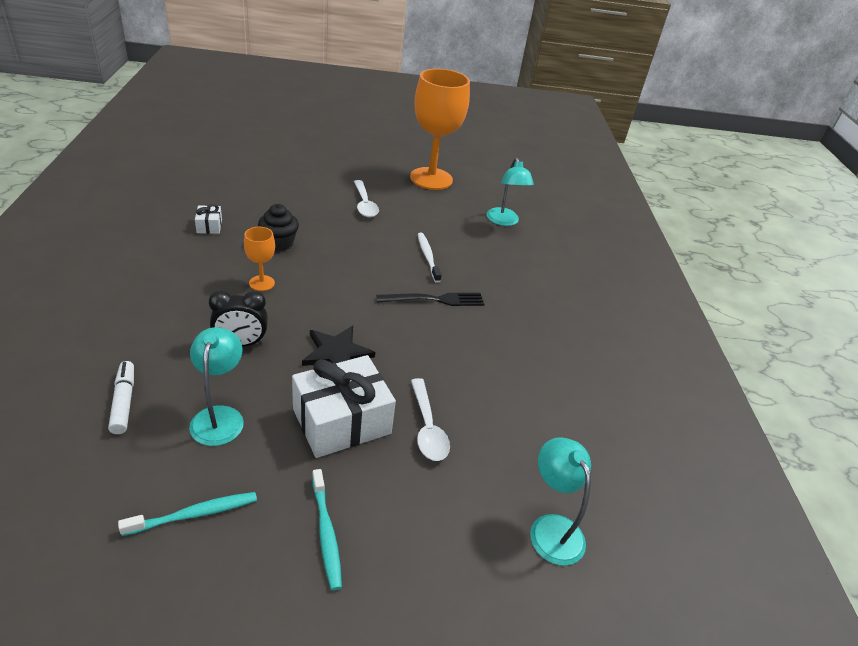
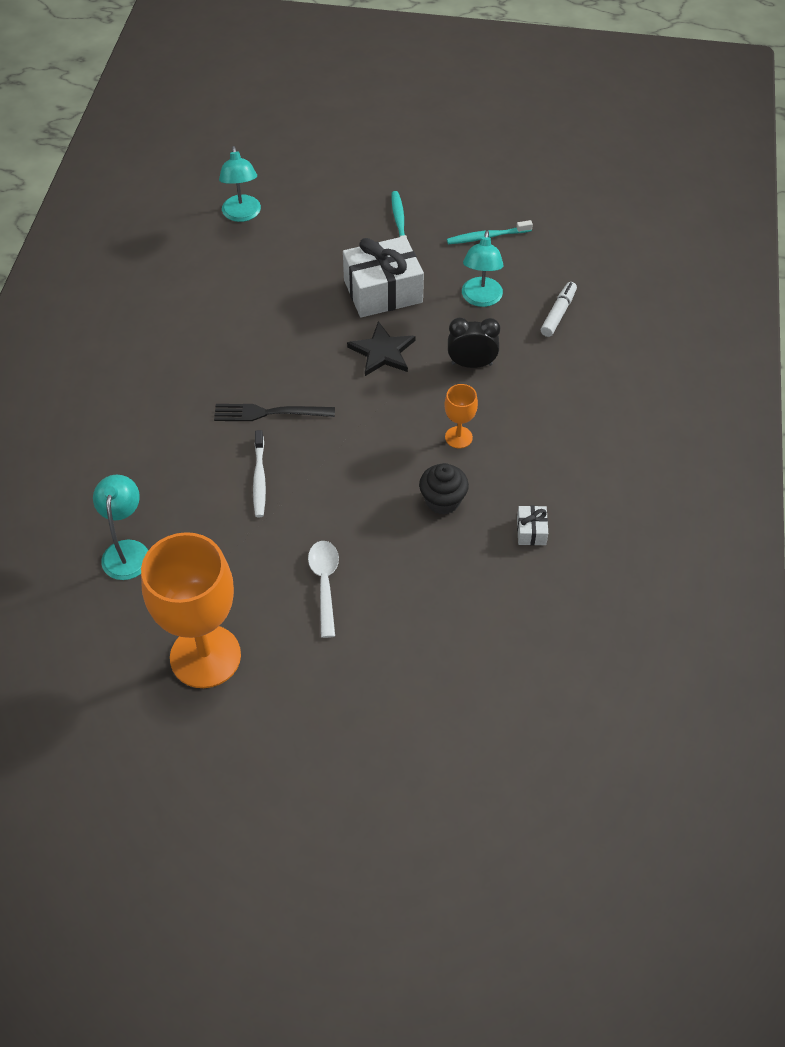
camera: 165 degrees left, 15 degrees up
white marker [108,361,134,434] -> white marker turned 150 degrees counterclockwise [541,282,577,337]
white spoon [411,378,450,461] -> none

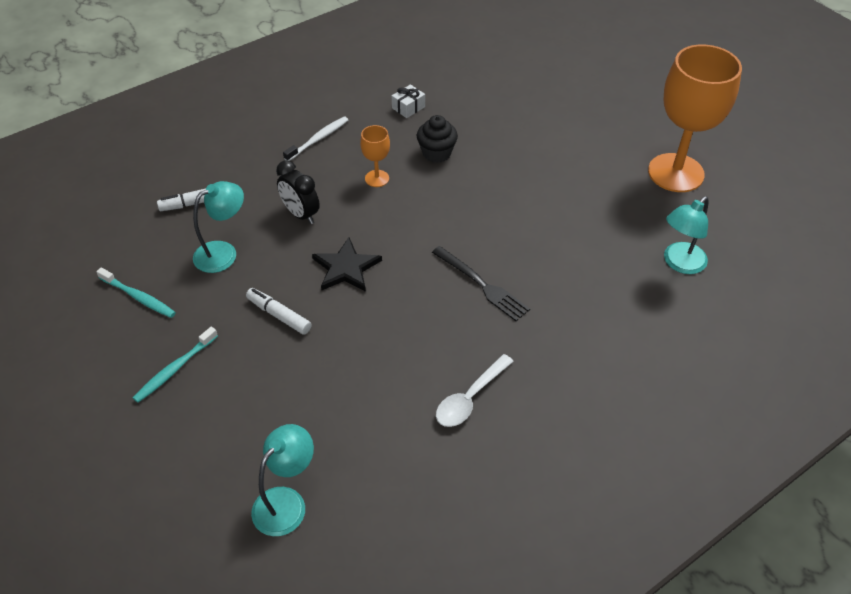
camera: 135 degrees left, 5 degrees down
white toothbrush [253,430,266,517] -> white toothbrush moved to [283,116,348,161]
white spoon [308,541,339,638] -> white spoon moved to [436,354,514,427]
white gift [343,236,424,318] -> white marker [246,288,312,335]

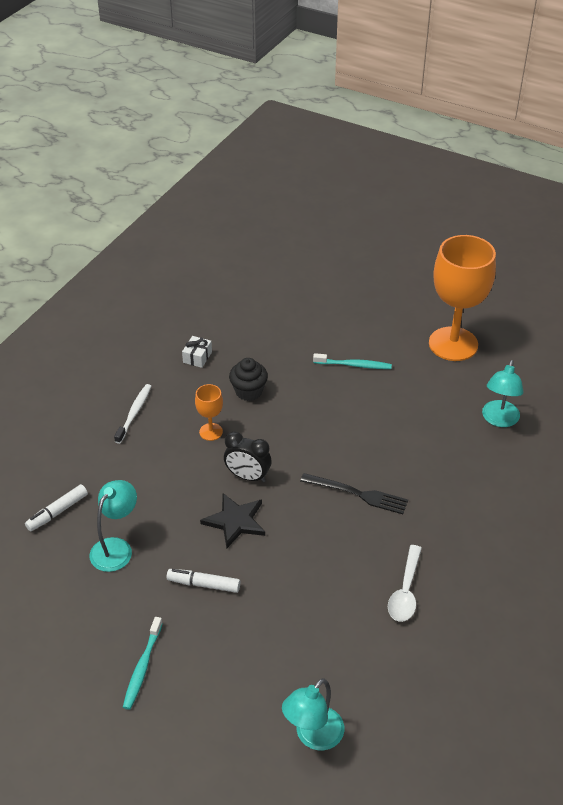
camera: 25 degrees left, 5 degrees down
turquoise toothbrush [96,268,176,318] -> turquoise toothbrush moved to [313,353,392,369]
turquoise lamp [251,424,314,536] -> turquoise lamp turned 150 degrees counterclockwise [282,678,344,750]
black clock [276,160,320,224] -> black clock moved to [224,431,271,482]

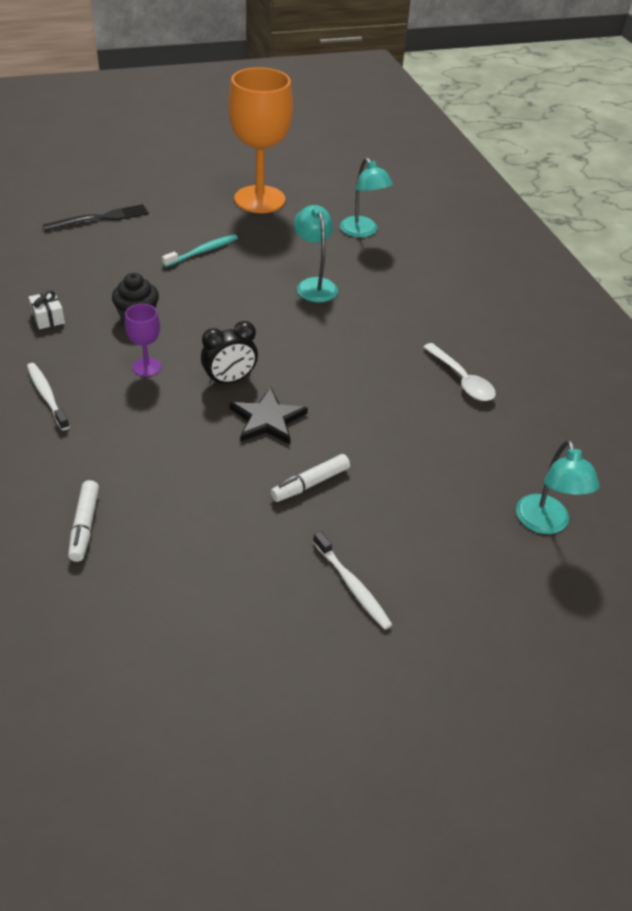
camera: 50 degrees left, 0 degrees up
turquoise lamp [90,480,137,572] -> turquoise lamp moved to [294,205,338,302]
turquoise toothbrush [123,617,163,710] -> white toothbrush [313,531,392,630]
orange goblet [195,384,223,441] -> purple goblet [125,304,161,377]
black fork [300,473,408,514] -> black fork moved to [43,204,149,231]

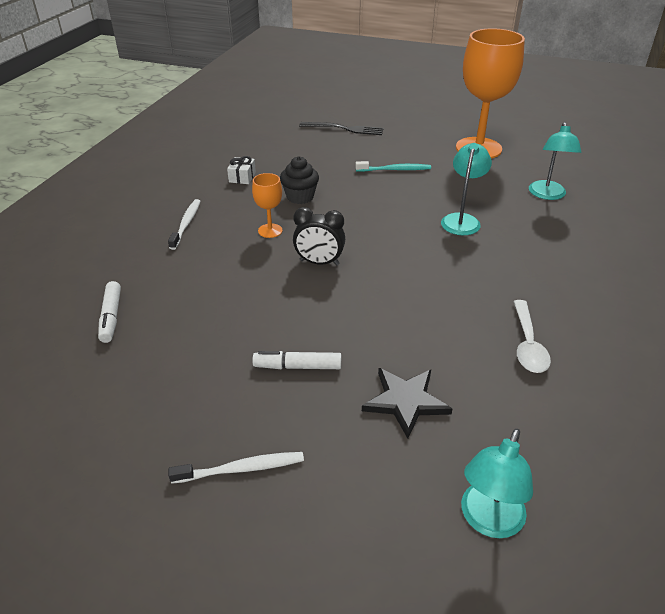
camera: 40 degrees right, 5 degrees down
white marker [68,480,99,562] -> white marker turned 45 degrees counterclockwise [98,281,121,343]
purple goblet [125,304,161,377] -> orange goblet [252,173,283,238]
black star [230,387,308,444] -> black star moved to [362,368,452,439]
white toothbrush [313,531,392,630] -> white toothbrush turned 105 degrees counterclockwise [168,452,304,484]

